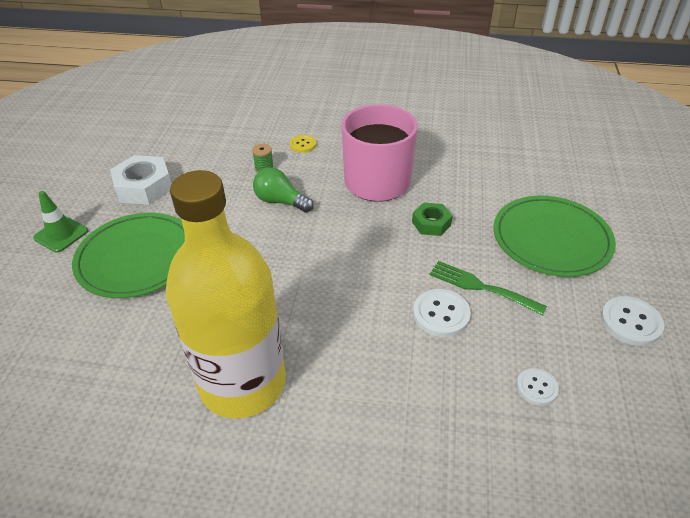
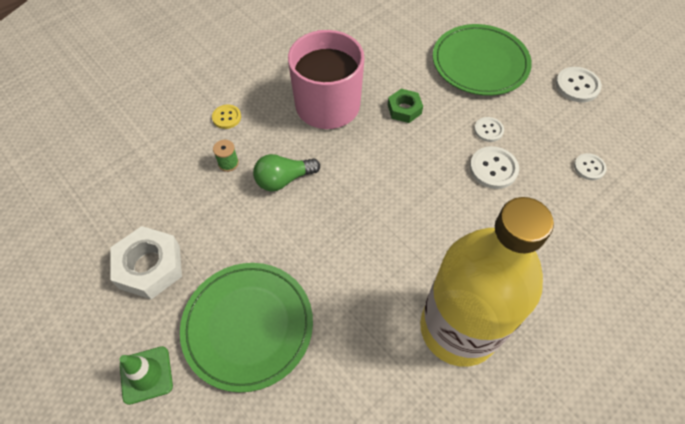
camera: 50 degrees left, 15 degrees up
green fork [429,261,547,315] -> white button [474,117,504,142]

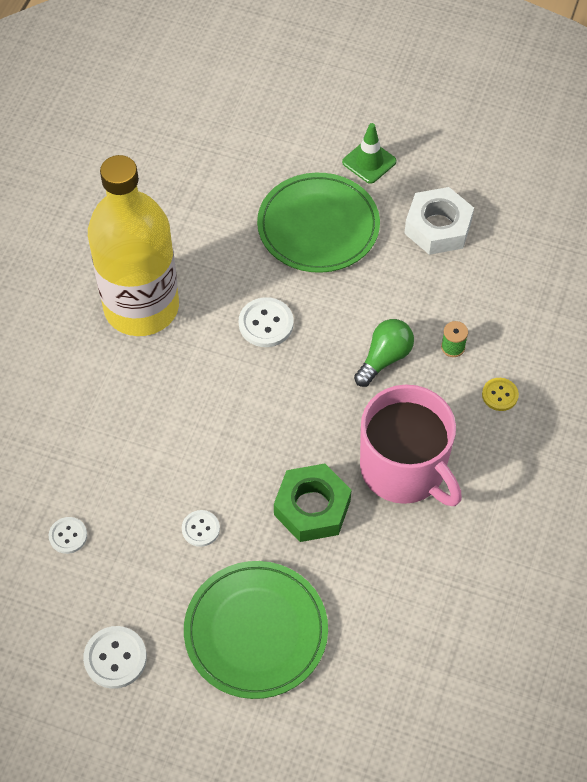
camera: 150 degrees right, 0 degrees up
green nut [388,89,423,123] -> green nut [274,464,351,542], size x1.65
white button [470,146,519,189] -> white button moved to [239,297,294,347]

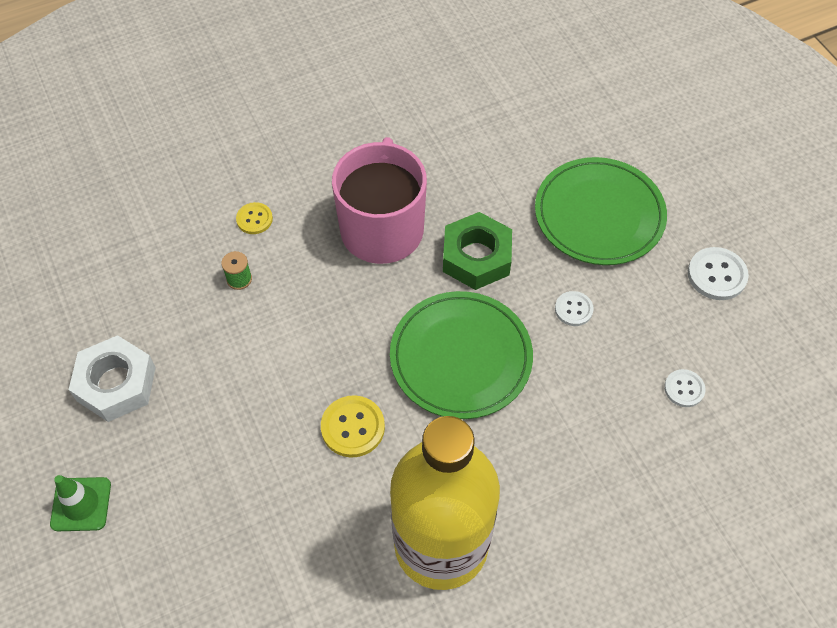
camera: 135 degrees left, 0 degrees up
white button [239,297,294,347] -> yellow button [321,395,385,458]
green plate [257,173,380,273] -> green plate moved to [390,291,533,419]
green light bulb [354,319,414,387] -> none

